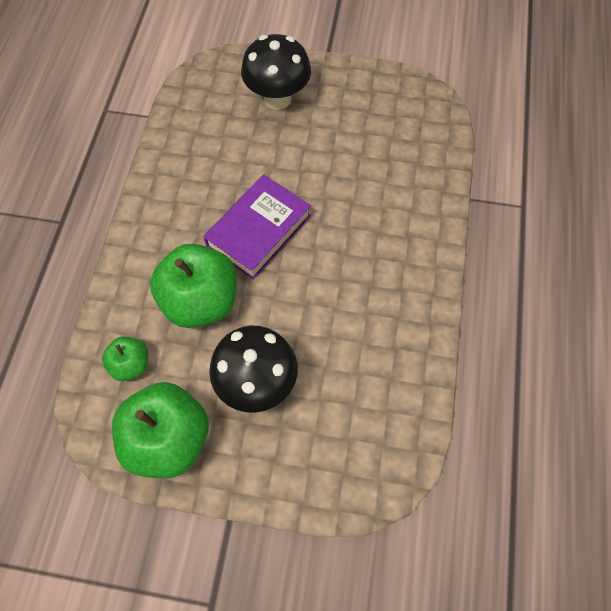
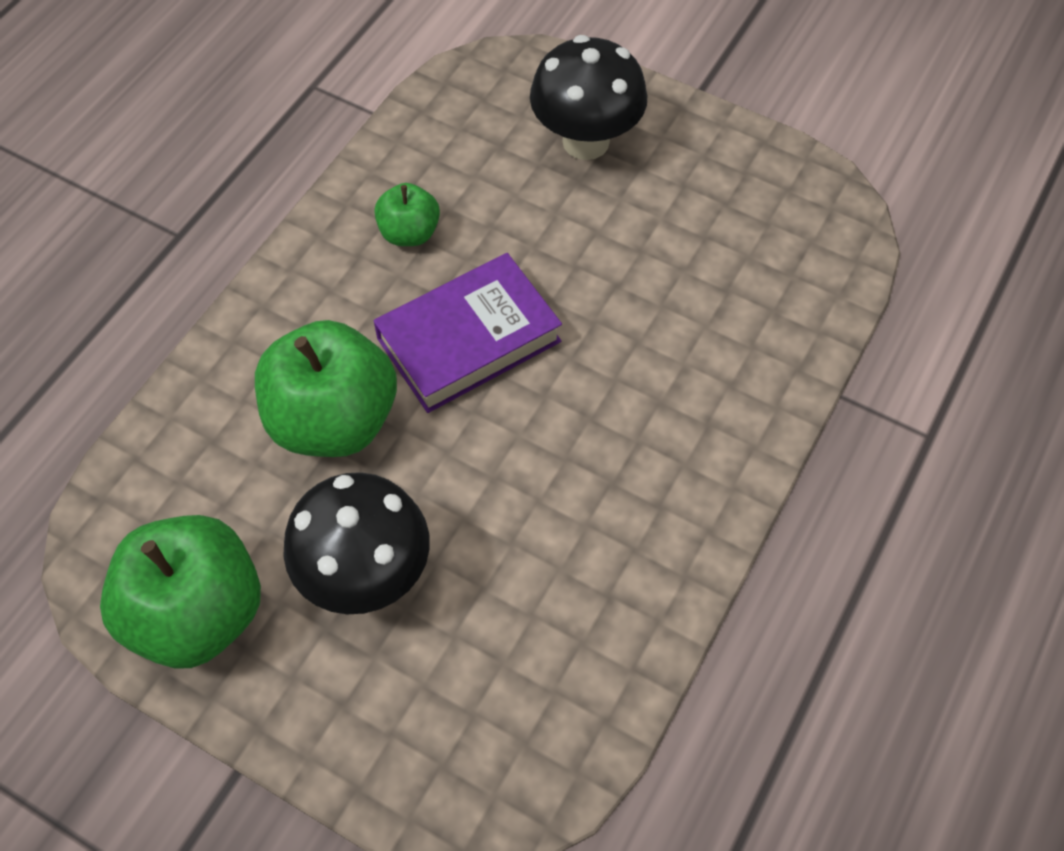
camera: 20 degrees right, 5 degrees down
green apple [102,336,148,381] -> green apple moved to [374,183,440,246]

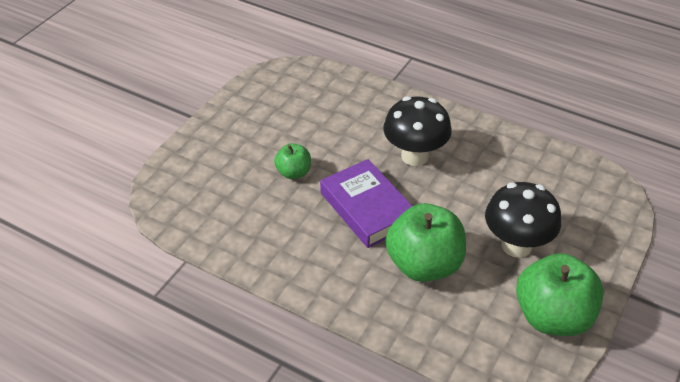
camera: 90 degrees left, 15 degrees down
green apple [374,183,440,246] -> green apple moved to [274,143,311,179]
black mushroom [530,35,647,160] -> black mushroom moved to [383,96,452,166]

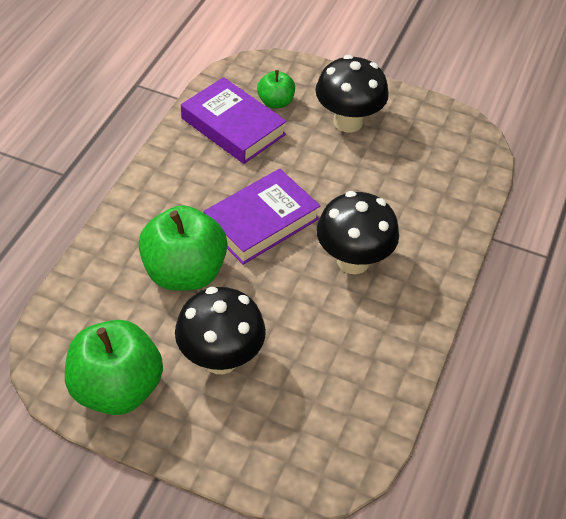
camera: 80 degrees right, 5 degrees up
green apple [274,143,311,179] -> green apple moved to [257,70,295,109]
none -> purple book [181,77,287,164]
none -> black mushroom [316,55,389,132]

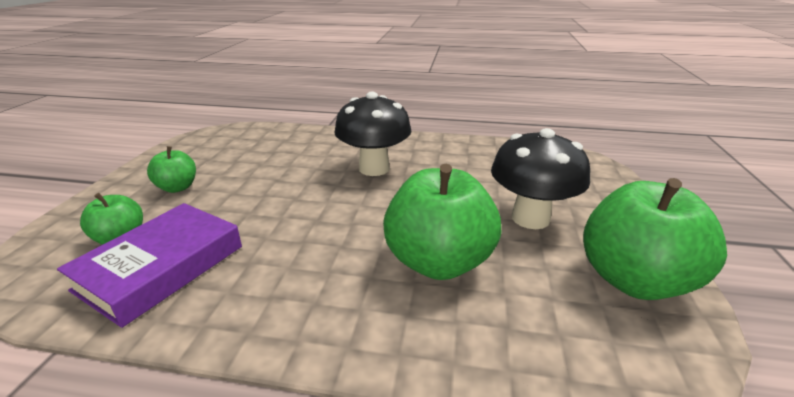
camera: 100 degrees left, 20 degrees down
purple book [203,169,320,265] -> none
black mushroom [316,55,389,132] -> green apple [147,146,196,193]

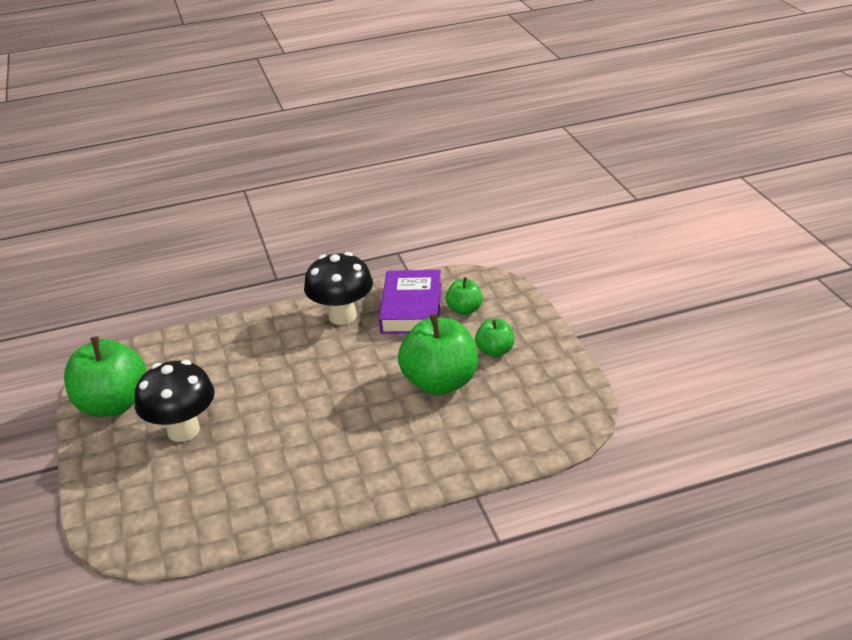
camera: 155 degrees right, 5 degrees up
black mushroom [334,92,412,176] -> black mushroom moved to [304,252,373,325]
green apple [383,164,501,280] -> green apple moved to [398,314,478,395]

